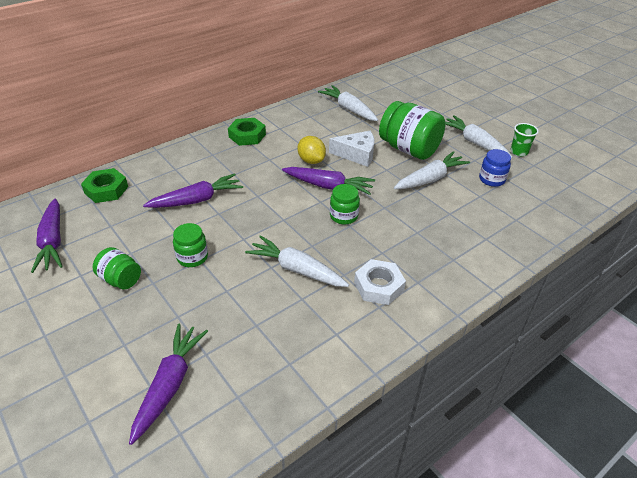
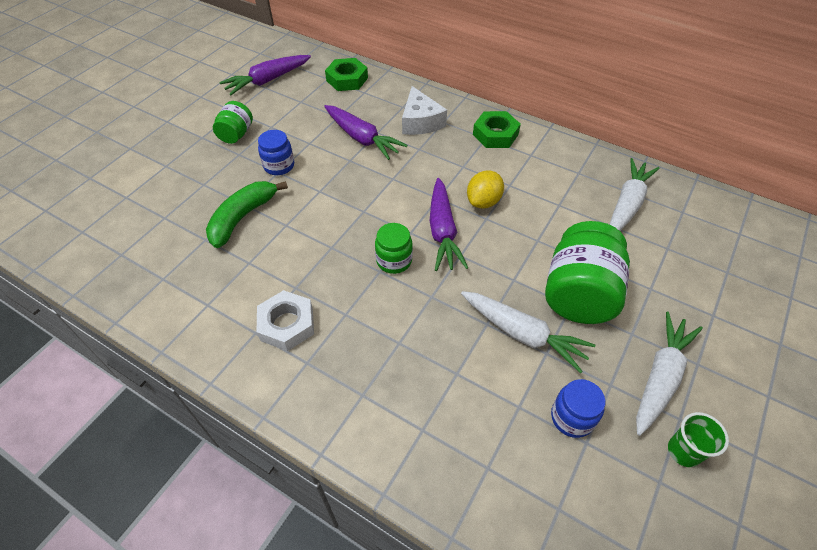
camera: 70 degrees right, 10 degrees up
purple carrot [129,324,208,445] -> none
green jar [173,223,208,267] -> blue jar [258,130,294,175]
white carrot [245,235,349,287] -> none
white cheese [329,131,374,167] -> white cheese moved to [402,86,447,135]
none -> green banana [206,181,288,248]

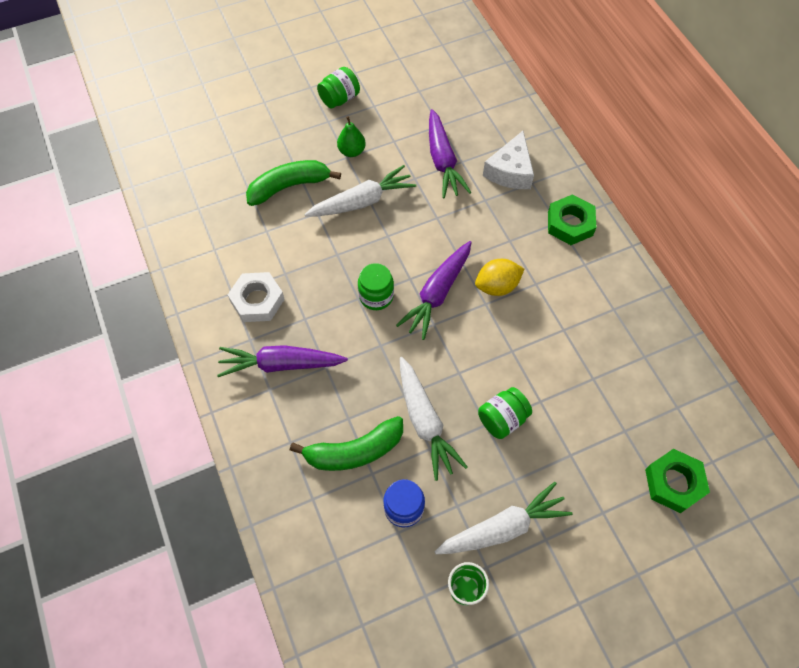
camera: 35 degrees right, 10 degrees up
purple carrot [219,55,311,95] -> purple carrot moved to [217,345,348,377]
blue jar [258,130,294,175] -> green pear [337,116,366,157]
green nut [325,58,368,91] -> green nut moved to [645,449,710,513]
green jar [545,221,630,324] -> green jar [478,387,532,439], size x0.54
white carrot [609,158,660,231] -> white carrot moved to [304,165,416,217]
none -> green banana [290,416,403,471]

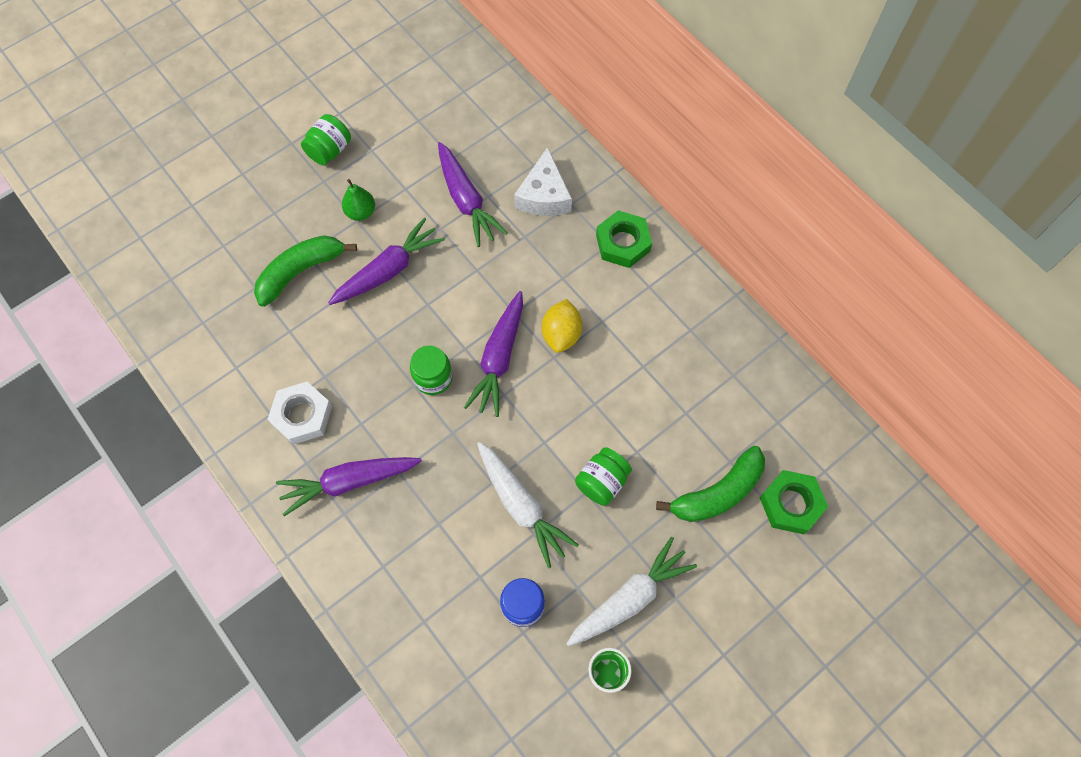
camera: 15 degrees left, 5 degrees up
green banana [290,416,403,471] -> green banana moved to [656,446,765,522]
white carrot [304,165,416,217] -> purple carrot [328,217,445,305]
yellow lemon [475,259,524,296] -> yellow lemon turned 45 degrees counterclockwise [542,299,583,353]

